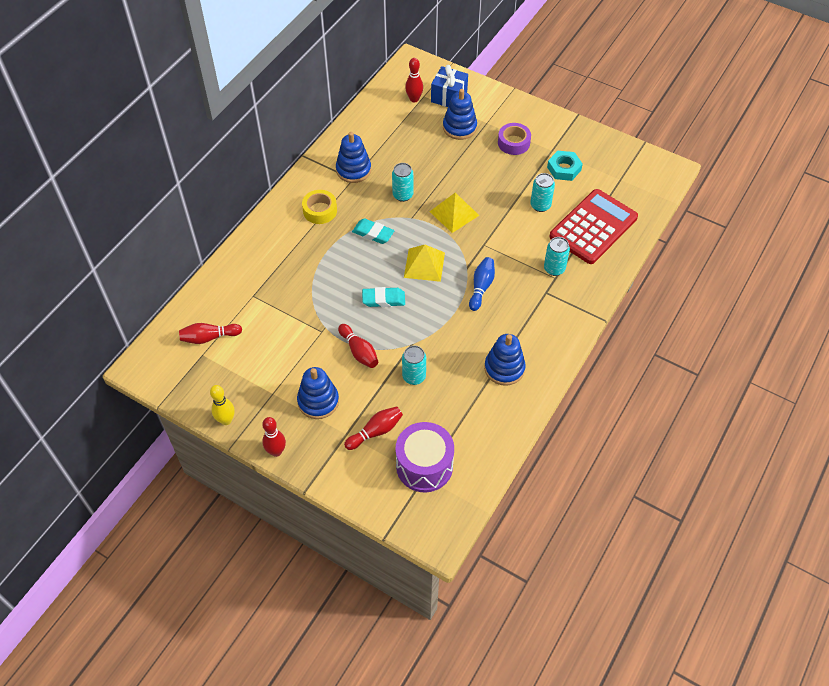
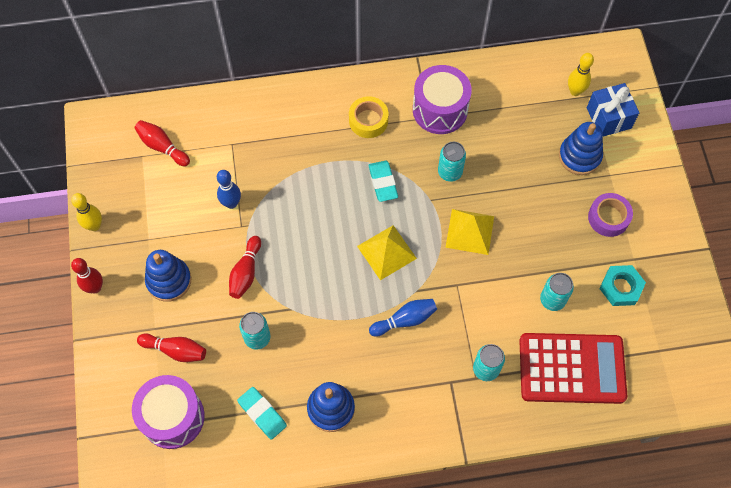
camera: 50 degrees right, 10 degrees up
blue stacking toy [336,132,371,183] -> purple drum [413,65,472,134]
turquoise eraser [362,287,405,307] -> turquoise eraser moved to [237,387,287,440]
red bowling pin [405,58,423,103] -> yellow bowling pin [568,53,594,96]
none -> blue bowling pin [217,170,241,209]

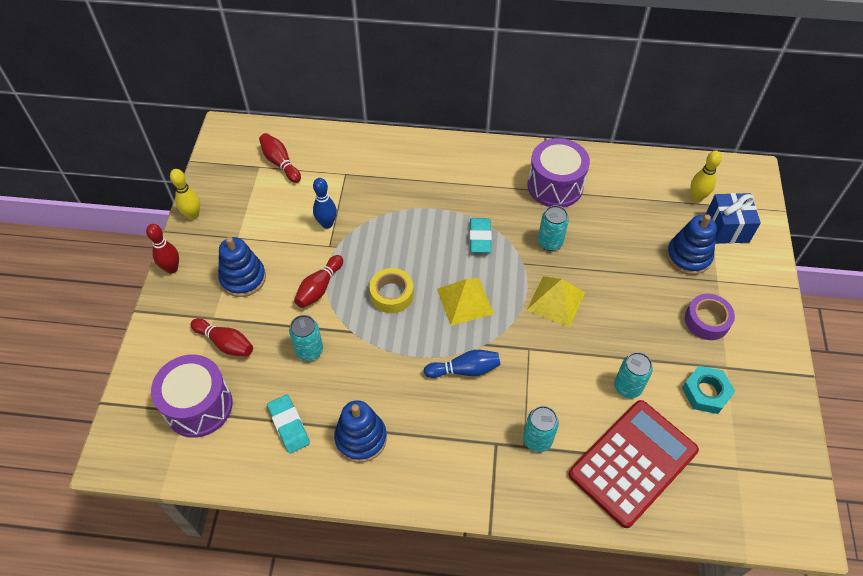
camera: 15 degrees right, 10 degrees down
yellow tape [349,96,388,138] -> yellow tape moved to [369,268,414,313]
red calculator [519,333,627,404] -> red calculator turned 60 degrees counterclockwise [569,400,699,528]

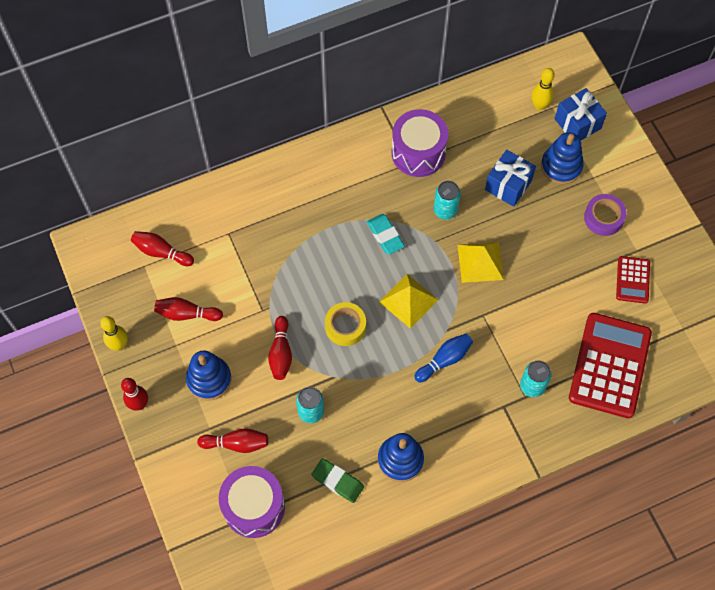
camera: 30 degrees left, 10 degrees up
turquoise eraser [267,395,310,454] -> green eraser [312,458,364,503]
blue bowling pin [313,178,337,229] -> none
turquoise can [614,352,653,398] -> none
turquoise nut [682,366,735,414] -> red calculator [616,256,650,304]
none -> red bowling pin [154,297,223,321]
none -> blue gift [485,150,536,207]

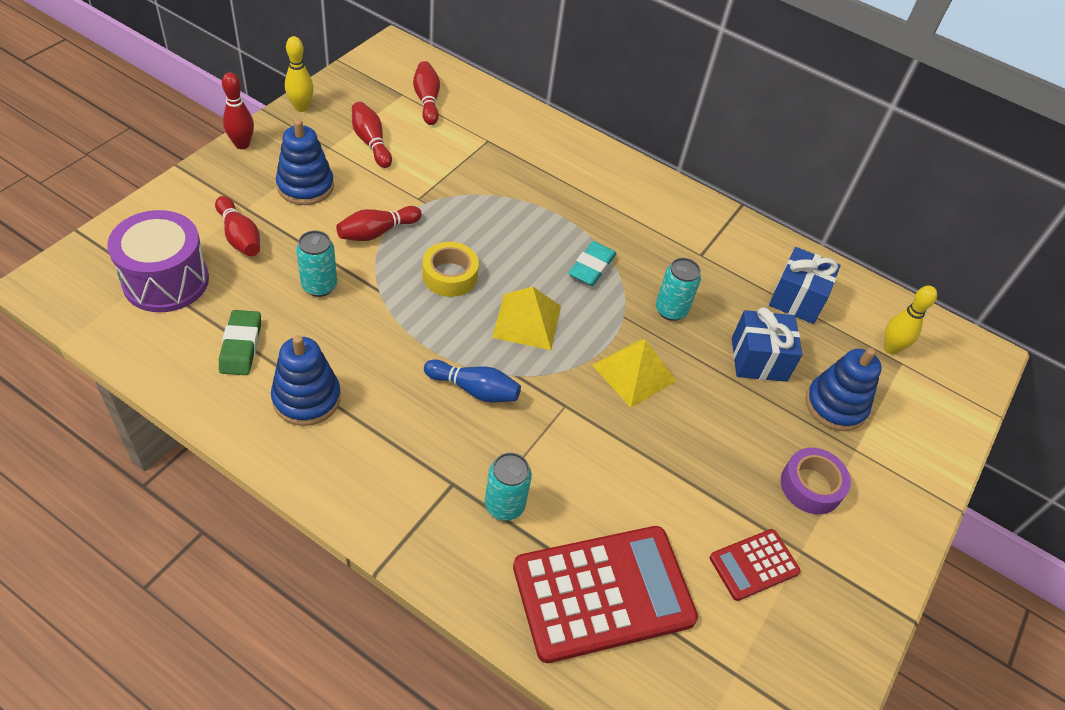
camera: 50 degrees right, 15 degrees down
purple drum [391,109,448,177] -> none
blue gift [555,88,607,140] -> blue gift moved to [769,247,841,324]

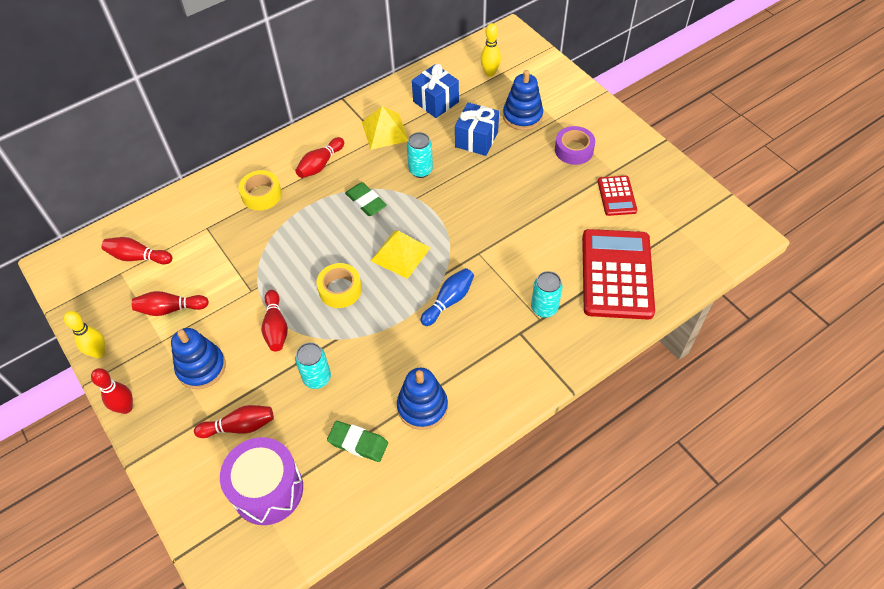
camera: 60 degrees left, 5 degrees up
turquoise eraser [568,241,617,286] -> green eraser [345,182,387,216]
yellow pyramid [592,339,677,408] -> yellow pyramid moved to [362,106,408,150]
none -> yellow tape [239,170,282,211]
none -> red bowling pin [295,137,344,178]

